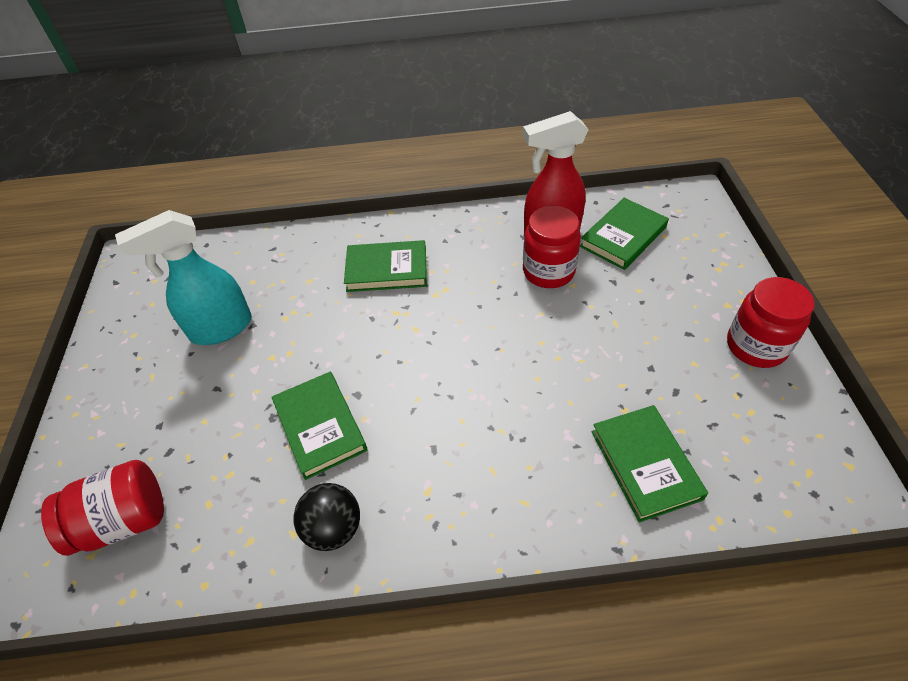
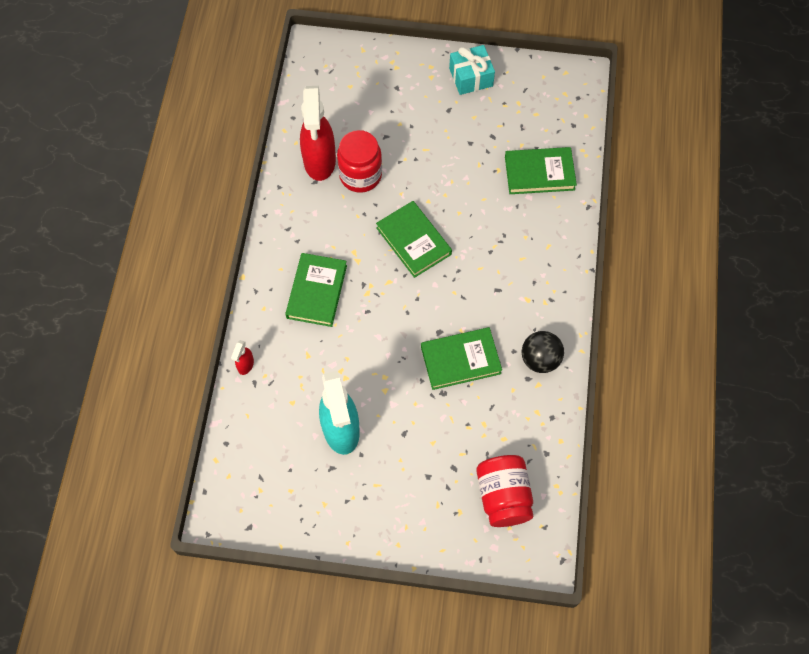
camera: 80 degrees left, 15 degrees up
green book [580,198,669,270] -> green book moved to [376,201,452,278]
red jar [727,277,814,368] -> turquoise gift [449,45,495,95]
none -> red spray bottle [231,340,254,375]

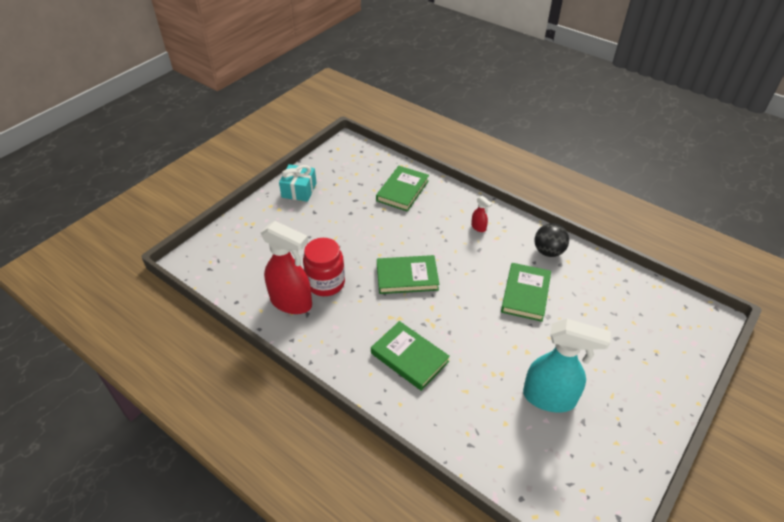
camera: 60 degrees left, 20 degrees down
red spray bottle [231,340,254,375] -> red spray bottle moved to [471,196,492,232]
red jar [476,455,533,527] -> none

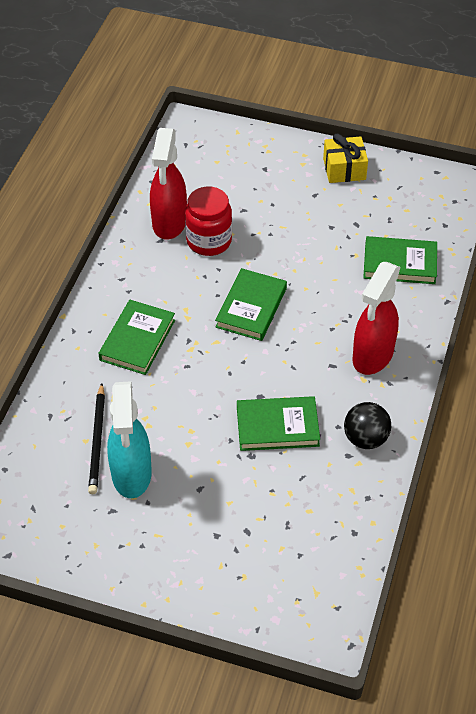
camera: 70 degrees right, 5 degrees up
turquoise gift [279,164,317,202] -> yellow gift [323,134,368,183]
green book [377,255,439,294] -> green book turned 45 degrees clockwise [215,268,287,341]
red spray bottle [471,196,492,232] -> red spray bottle [352,262,400,375], size x2.37
none -> black pencil [88,383,105,494]

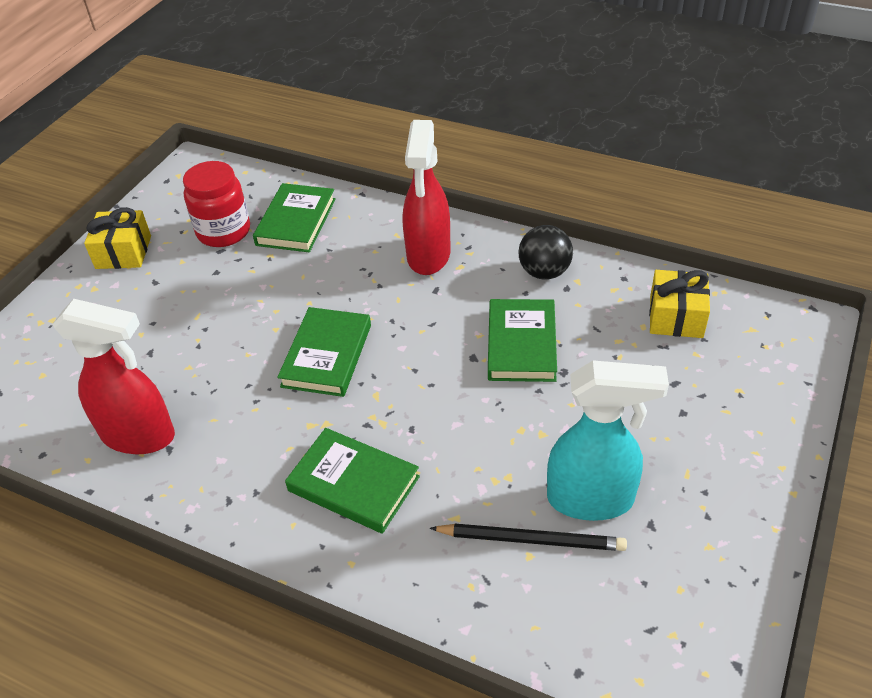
camera: 80 degrees left, 5 degrees down
red jar [185,187,232,256] -> red jar moved to [183,161,250,247]
green book [215,268,287,341] -> green book turned 75 degrees clockwise [277,307,371,397]
red spray bottle [352,262,400,375] -> red spray bottle turned 60 degrees clockwise [403,120,451,275]
none -> yellow gift [649,270,710,338]

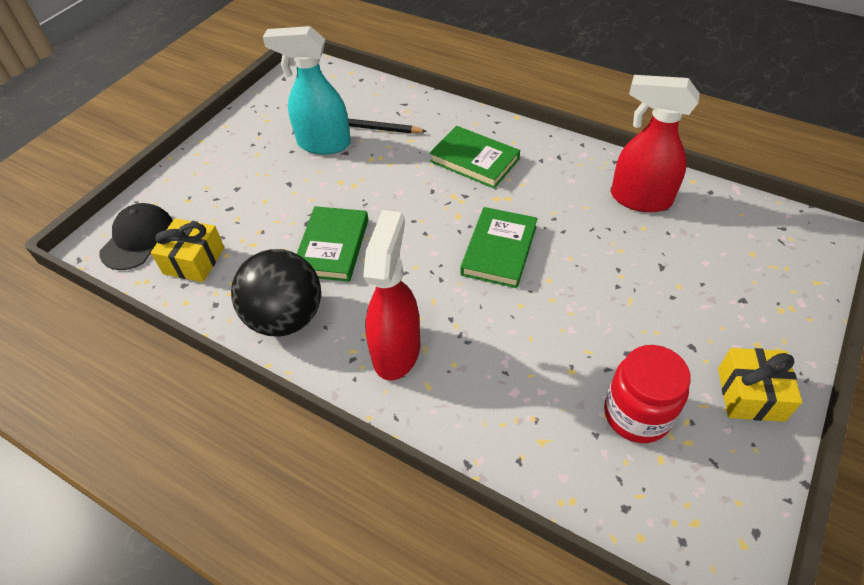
camera: 175 degrees left, 5 degrees up
green book [253,183,336,252] -> none
black ball [518,225,573,280] -> black ball [231,249,321,337], size x1.57
none -> black cap [99,203,173,270]

